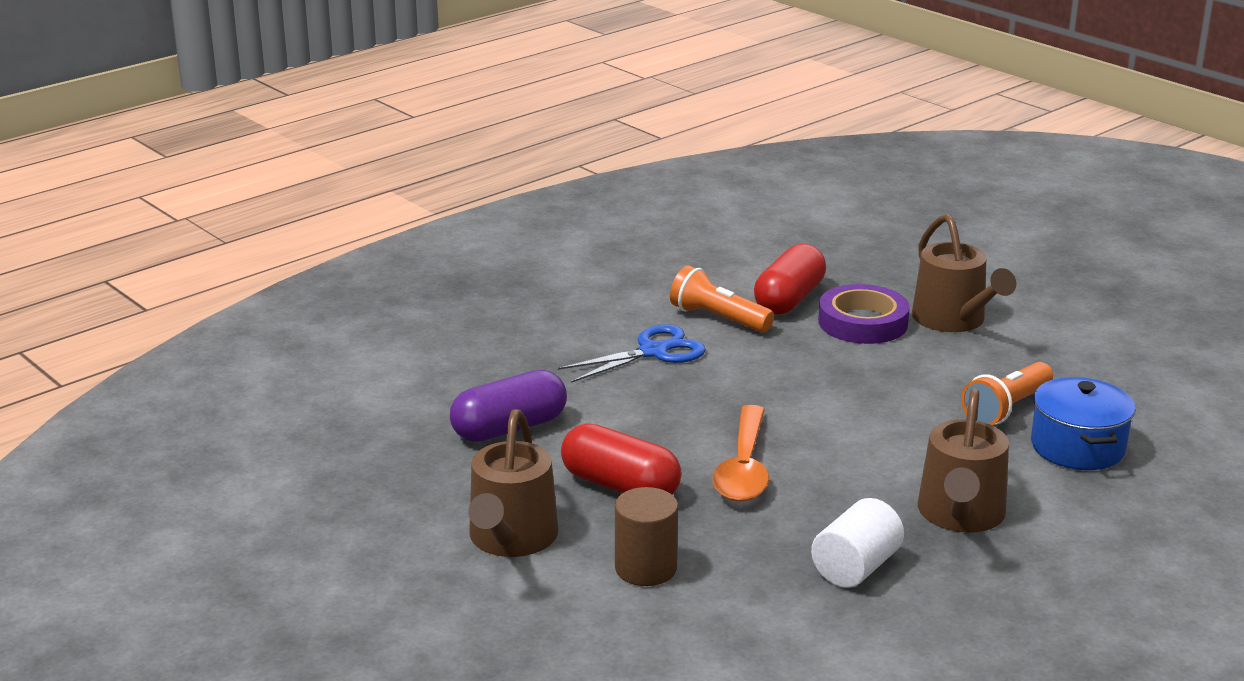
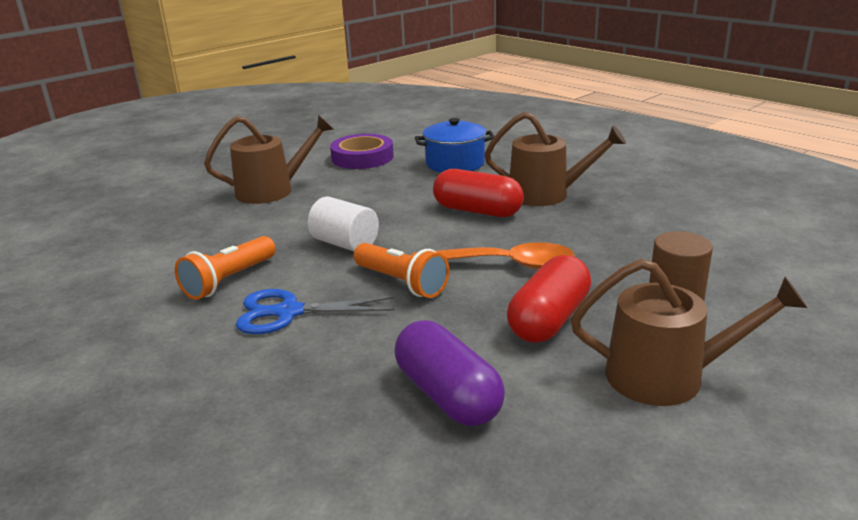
camera: 90 degrees left, 0 degrees up
blue scissors [558,324,706,383] -> blue scissors turned 60 degrees counterclockwise [236,289,395,334]
red capsule [754,244,826,315] -> red capsule moved to [433,169,524,217]
white cylinder [811,498,904,588] -> white cylinder moved to [308,196,379,251]
purple tape [818,284,910,344] -> purple tape moved to [330,134,394,169]
orange flashlight [961,362,1053,425] -> orange flashlight moved to [353,243,450,298]

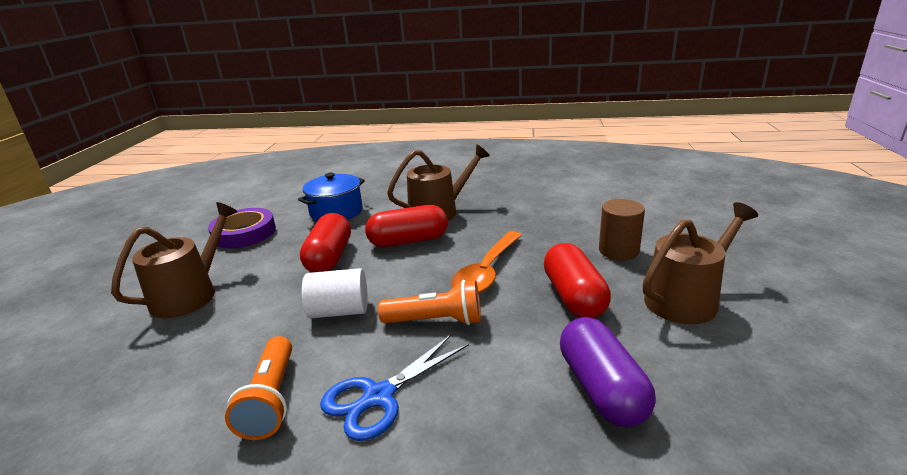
camera: 40 degrees left, 0 degrees up
purple capsule [395,320,505,426] -> purple capsule turned 60 degrees clockwise [560,317,656,427]
orange spoon [412,242,575,269] -> orange spoon turned 150 degrees clockwise [451,231,522,294]
none -> red capsule [300,213,351,272]

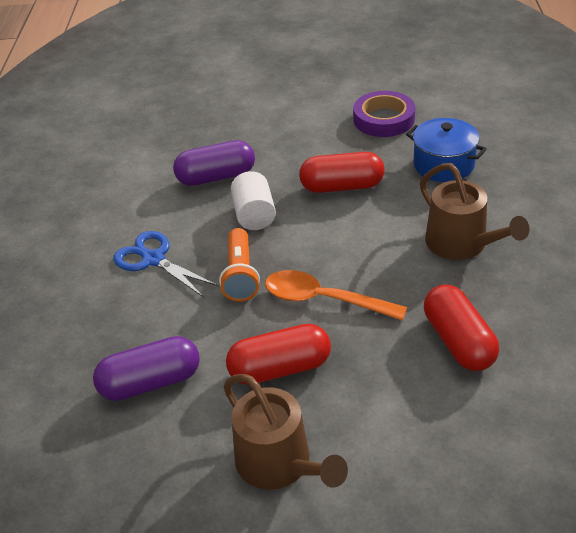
camera: 85 degrees right, 15 degrees up
brown watering can [111,202,238,318] -> none
orange flashlight [225,336,292,440] -> none
red capsule [365,205,448,247] -> red capsule moved to [424,285,499,371]
brown cylinder [599,199,645,260] -> none
none -> purple capsule [173,140,255,186]

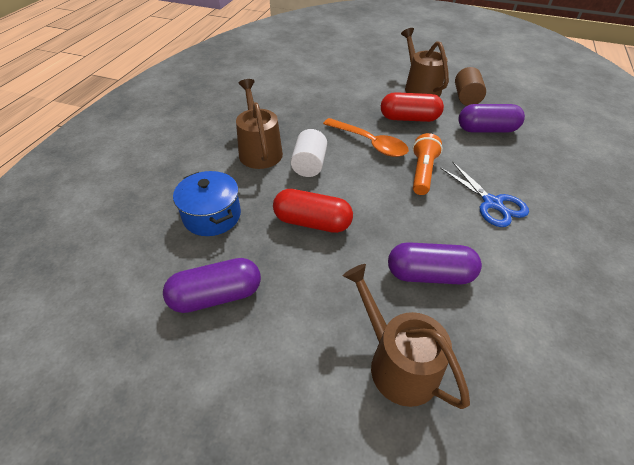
camera: 165 degrees left, 5 degrees up
white cylinder [231,171,276,230] -> white cylinder moved to [291,129,327,177]
purple tape [353,91,415,137] -> purple capsule [163,258,261,313]
red capsule [424,285,499,371] -> none
none -> brown watering can [343,264,470,409]
none -> brown cylinder [455,67,486,106]

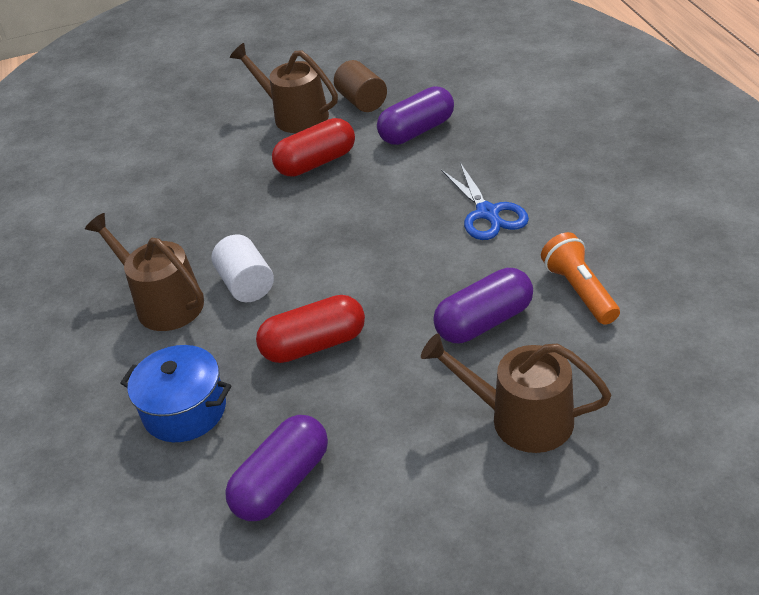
camera: 30 degrees left, 5 degrees down
orange spoon [323,118,409,157] -> none
orange flashlight [413,133,443,195] -> orange flashlight moved to [541,232,620,325]
blue scissors [440,162,529,227] -> blue scissors turned 45 degrees clockwise [441,163,529,240]

